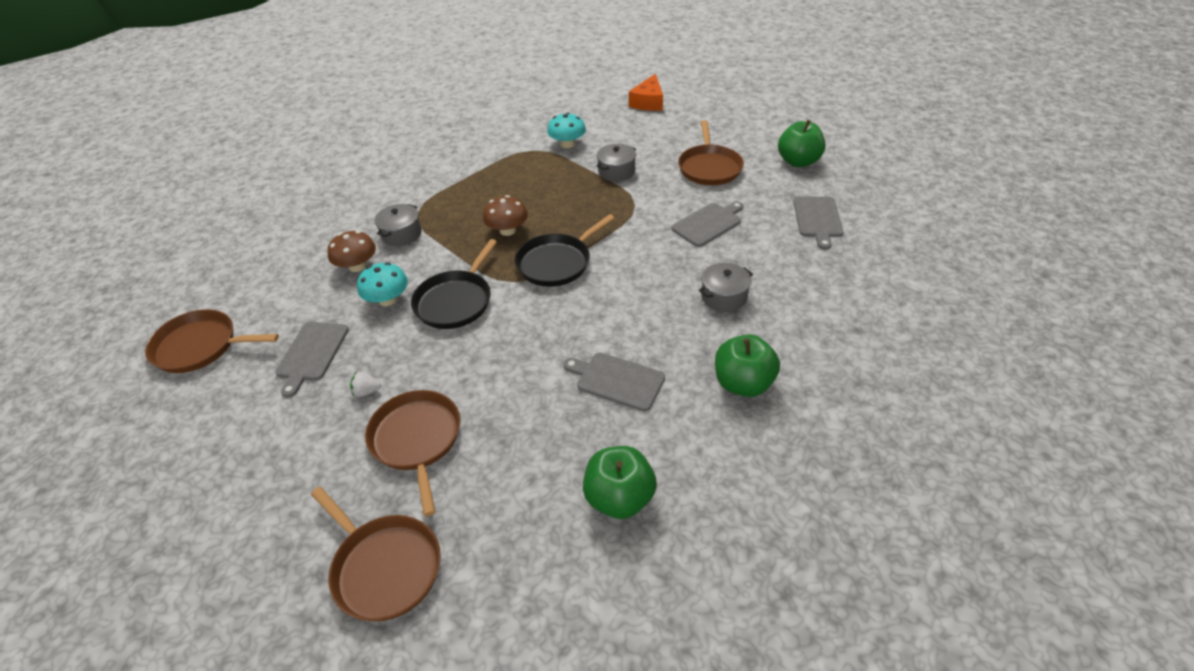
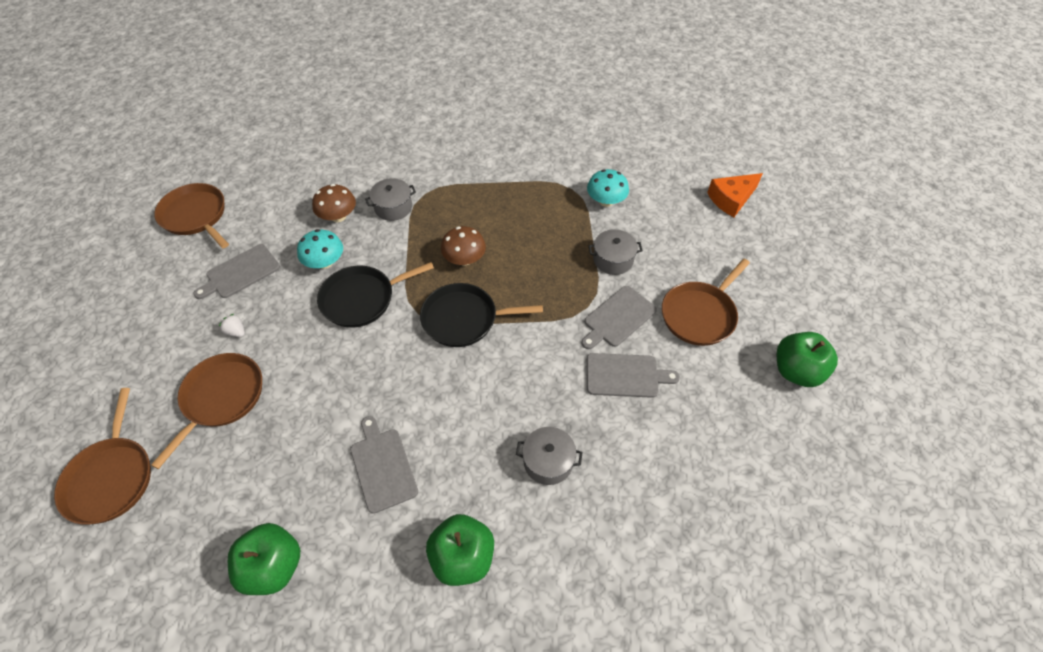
camera: 40 degrees right, 10 degrees up
grey cutting board [793,196,843,249] -> grey cutting board moved to [582,286,657,349]

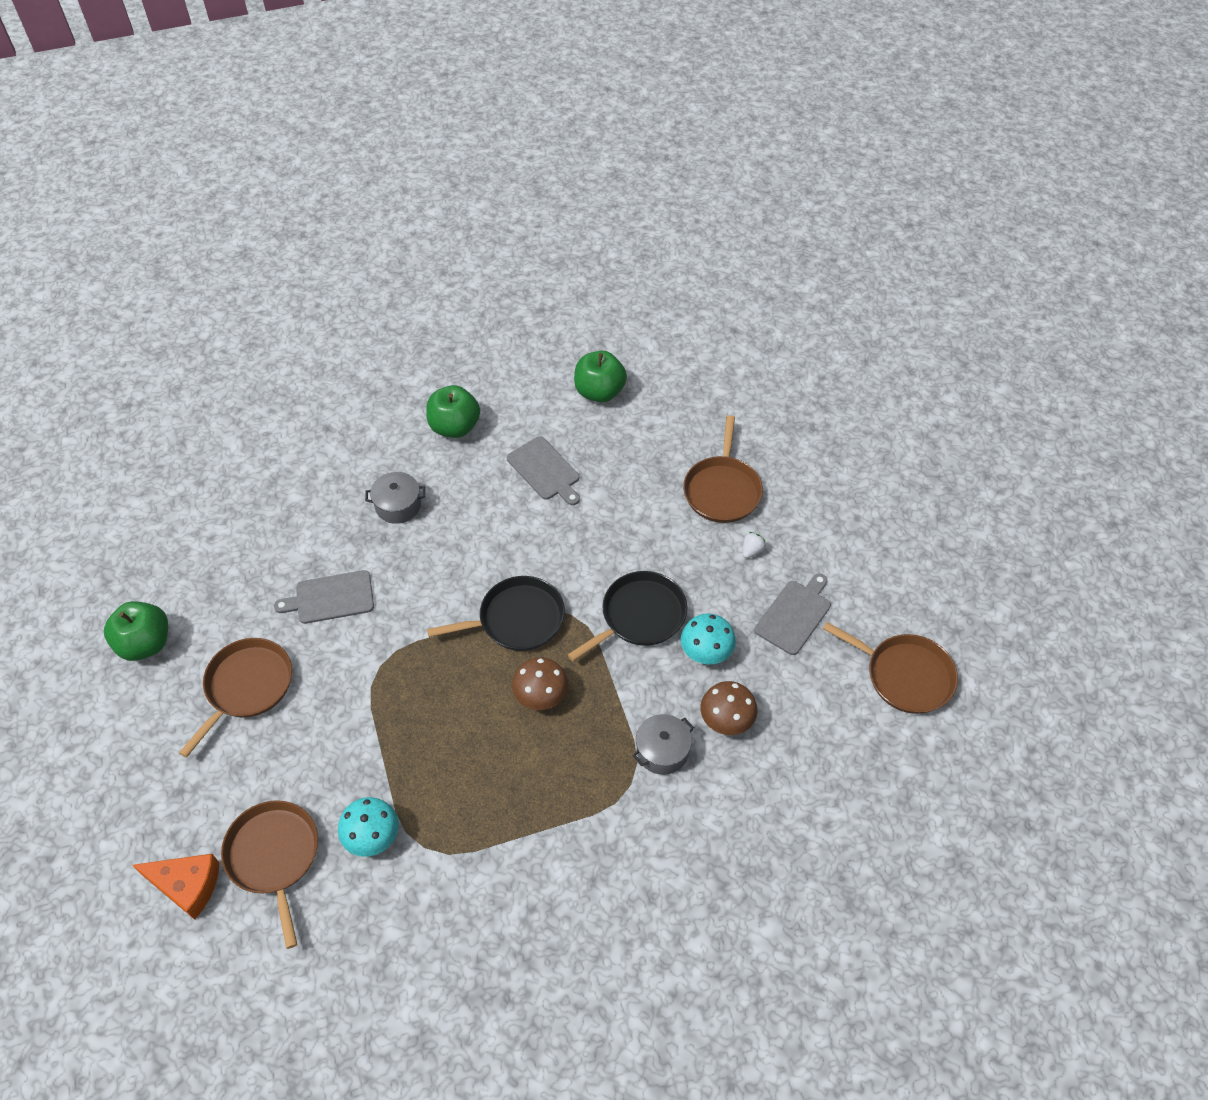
camera: 165 degrees right, 0 degrees up
brown pan [54,388,151,524] -> brown pan moved to [221,800,318,949]
white strawberry [219,314,245,337] -> white strawberry turned 75 degrees counterclockwise [743,532,766,558]
grey cutting board [582,286,657,349] -> none
grey pot [589,229,643,275] -> none
orange cheese [707,173,763,217] -> orange cheese turned 60 degrees clockwise [132,854,220,920]

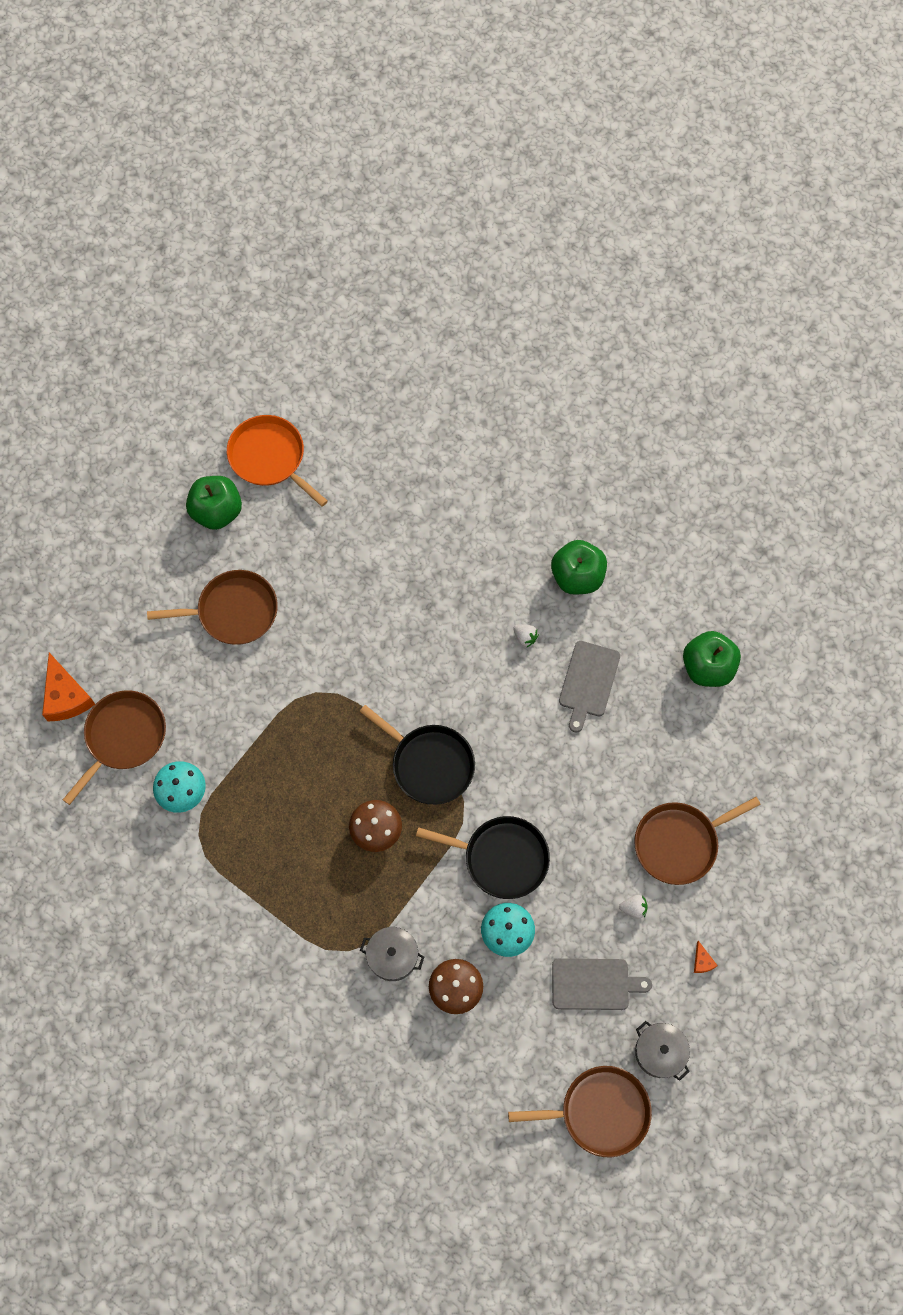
camera: 55 degrees right, 15 degrees up
grey cutting board [274,570,374,624] -> none
grey pot [365,472,425,524] -> grey pot moved to [635,1021,690,1081]
brown pan [823,622,958,714] -> brown pan turned 90 degrees counterclockwise [508,1066,652,1157]
none -> orange pan [227,415,328,507]
none -> white strawberry [513,624,539,648]
none -> orange cheese [694,941,718,973]

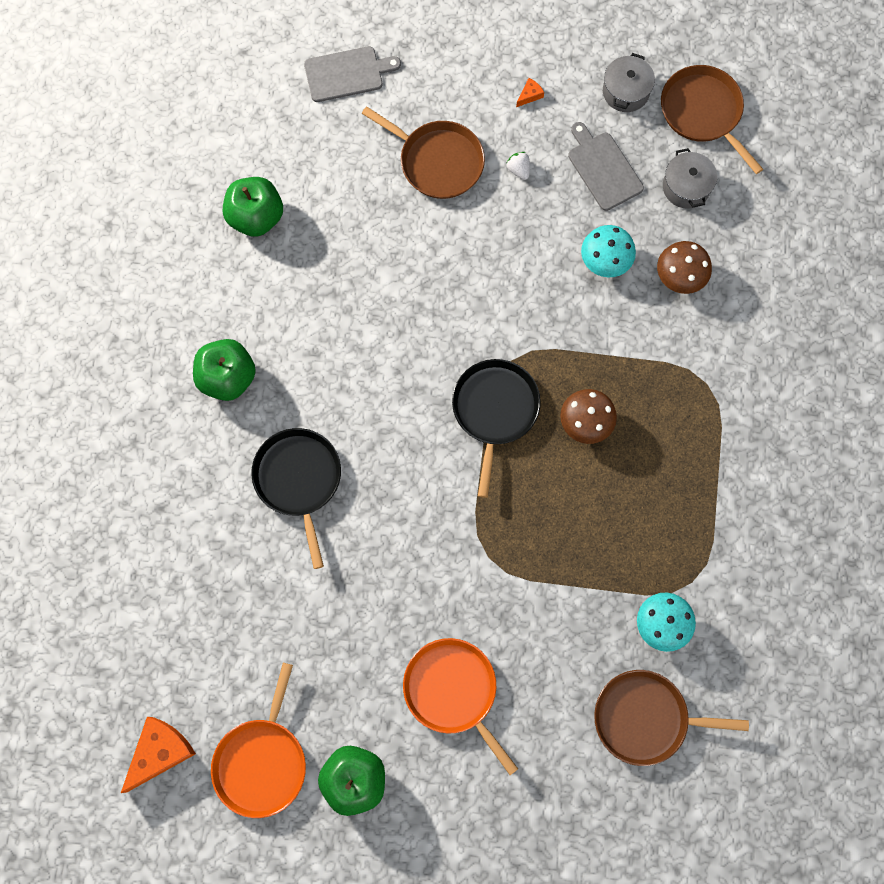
camera: 120 degrees left, 5 degrees up
orange cheese [42,653,95,721] -> orange cheese moved to [121,717,196,793]
brown pan [147,570,278,645] -> orange pan [403,638,518,775]
grey pot [360,927,424,981] -> grey pot moved to [663,148,717,209]
black pan [416,816,550,899] -> black pan moved to [251,428,341,569]
white strawberry [513,624,539,648] -> none
grey cutting board [559,641,620,732] -> grey cutting board moved to [304,46,401,102]

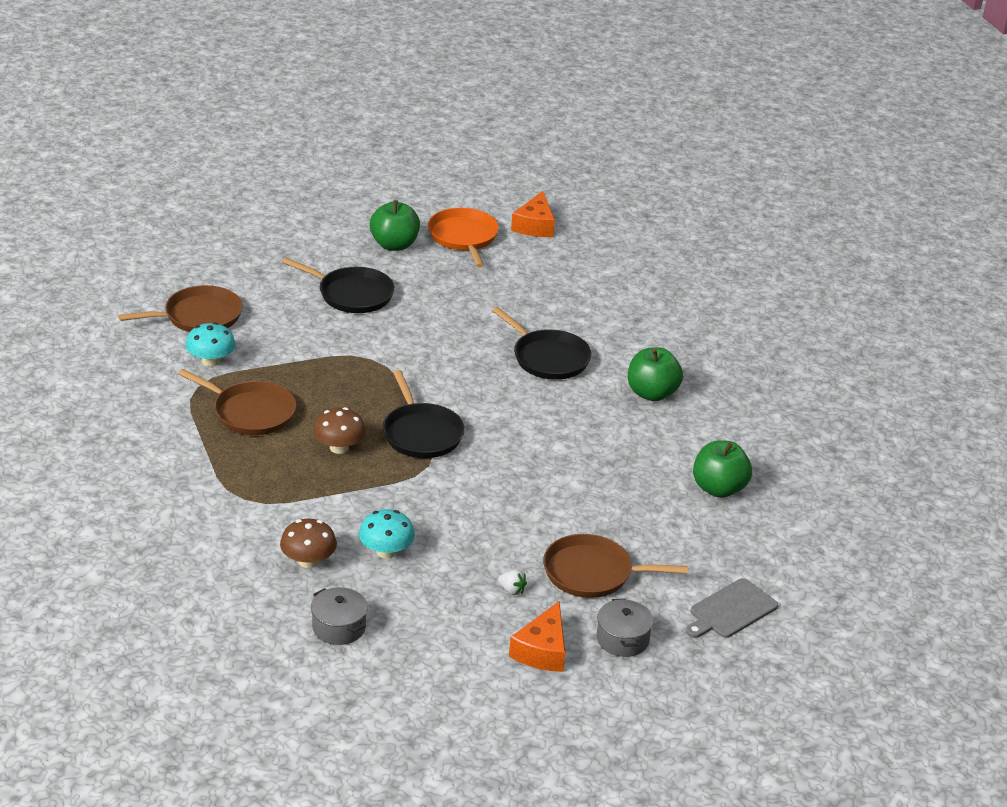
camera: 150 degrees right, 40 degrees down
orange pan [403,638,518,775] -> black pan [282,258,395,313]
orange cheese [516,78,544,107] -> orange cheese [509,601,565,672], size x2.25
grey cutting board [568,122,644,211] -> none
grey pot [603,53,655,112] -> grey pot moved to [597,598,654,657]
brown pan [661,65,763,174] -> brown pan moved to [178,369,296,435]

